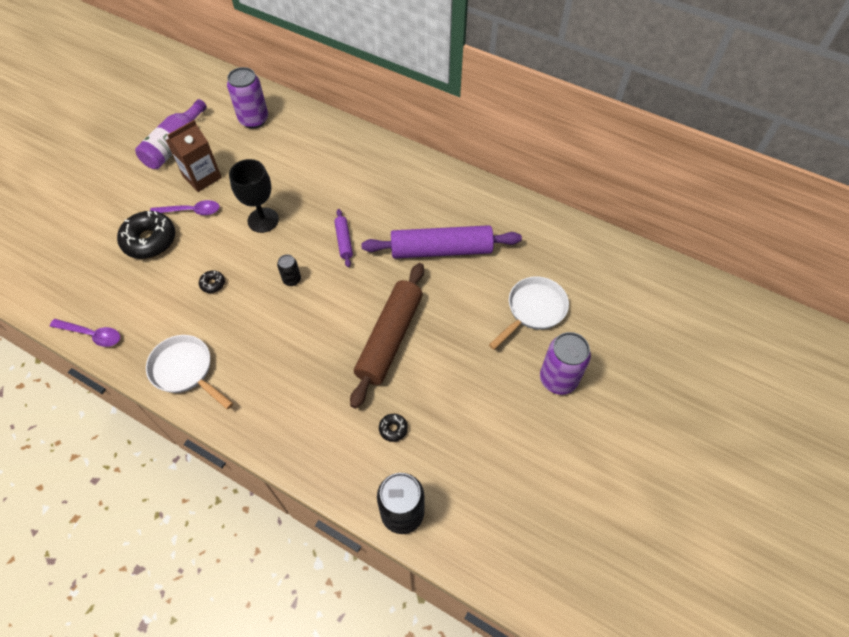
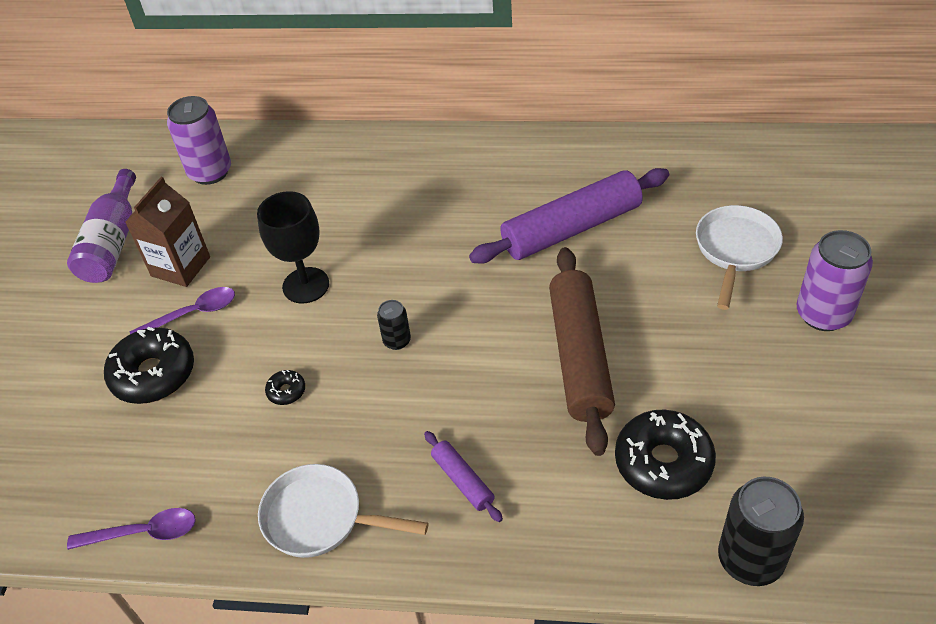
camera: 20 degrees left, 10 degrees down
purple rolling pin [334,209,353,267] -> purple rolling pin moved to [424,431,503,522]
black donut [379,414,408,442] -> black donut [615,410,716,500], size x2.24

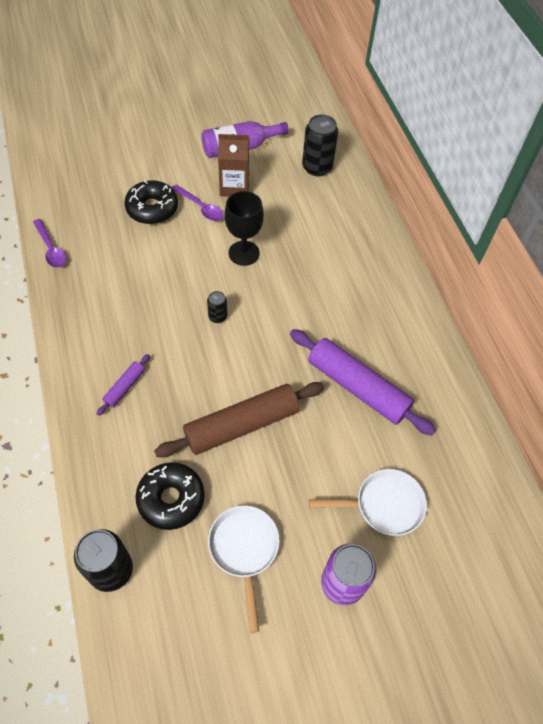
camera: 60 degrees right, 10 degrees up
purple can [167,96,231,185] -> black can [302,114,338,176]
white pan [258,464,428,558] -> white pan moved to [208,505,280,633]
black donut [265,370,305,405] -> none

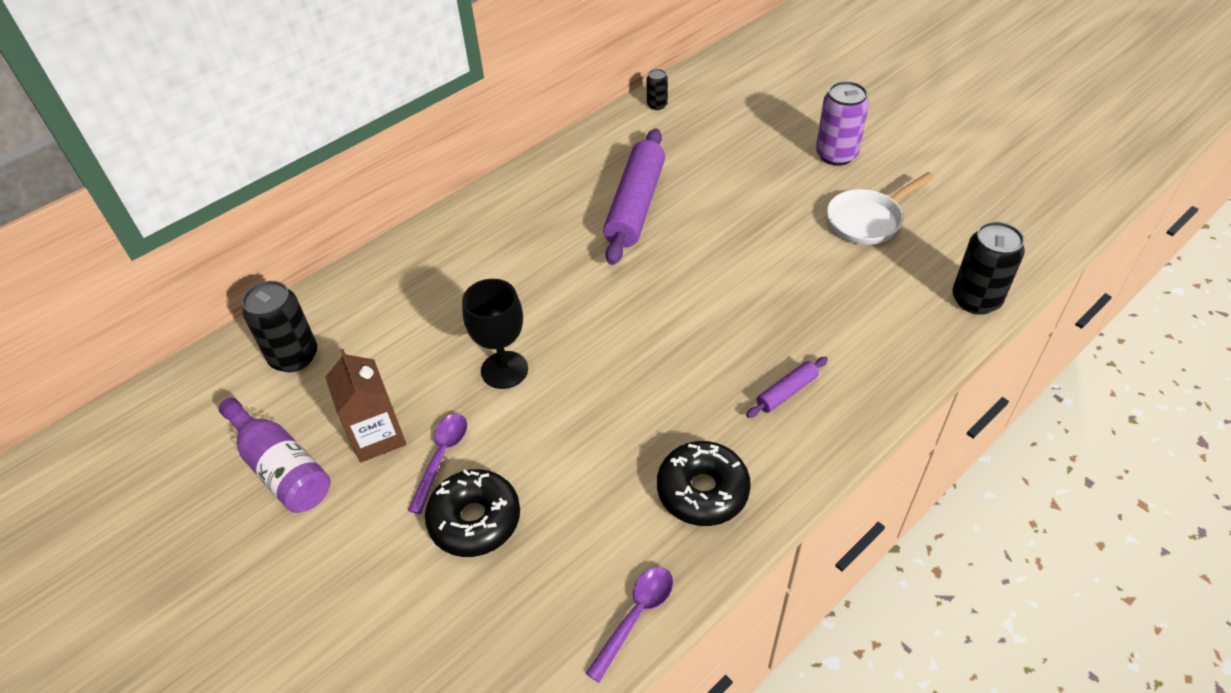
camera: 110 degrees left, 10 degrees down
purple rolling pin [97,354,150,416] -> purple rolling pin turned 45 degrees counterclockwise [746,357,828,418]
black donut [135,462,205,530] -> black donut moved to [657,441,751,526]
brown rolling pin [154,382,324,458] -> none
black can [207,291,227,323] -> black can moved to [647,69,668,110]
white pan [309,469,427,536] -> none

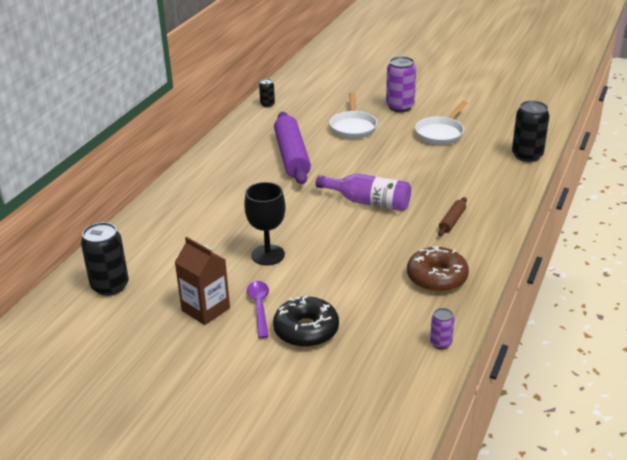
camera: 25 degrees left, 15 degrees down
purple bottle [219,398,330,513] -> purple bottle moved to [316,174,411,211]
purple spoon [585,567,673,683] -> purple can [430,308,454,349]
black donut [657,441,751,526] -> brown donut [407,246,469,292]
purple rolling pin [746,357,828,418] -> brown rolling pin [438,197,467,236]
none -> white pan [329,92,378,139]

